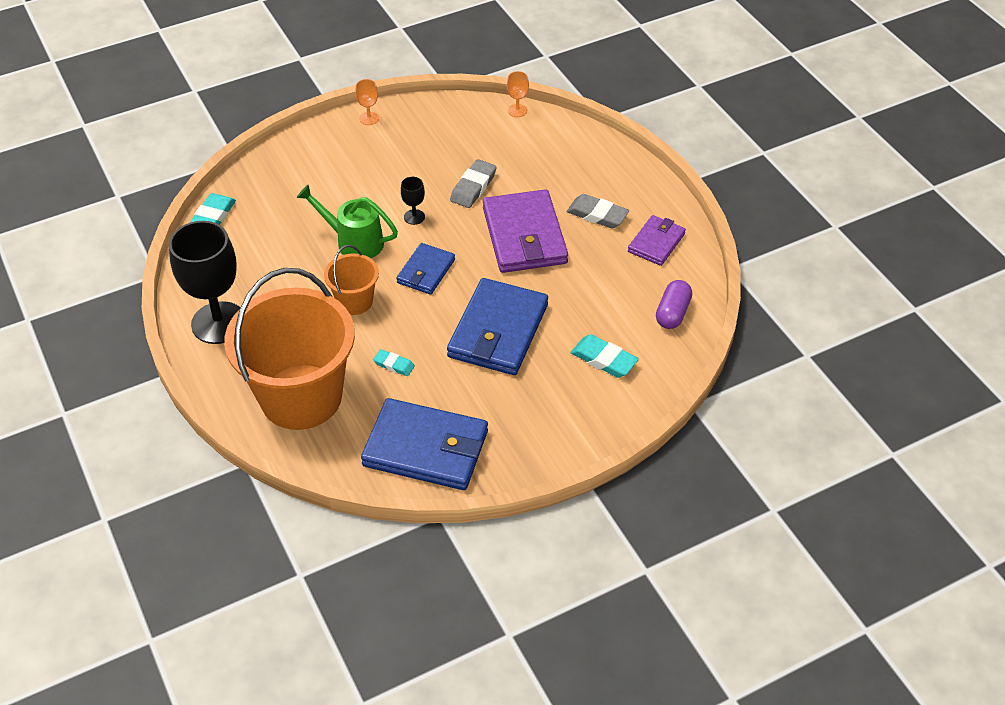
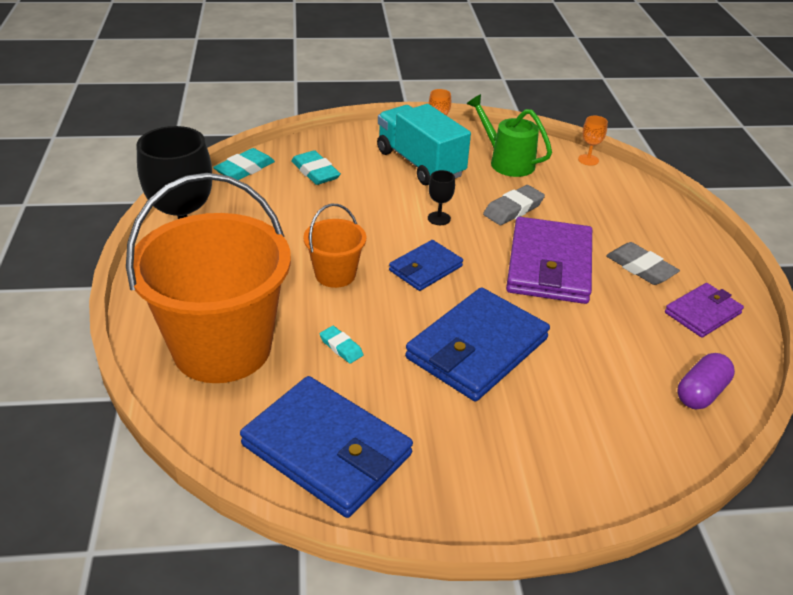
camera: 20 degrees right, 10 degrees down
green watering can [297,185,398,258] -> green watering can moved to [467,94,552,177]
turquoise eraser [571,335,639,378] -> turquoise eraser moved to [291,150,341,185]
none -> turquoise truck [377,104,471,185]

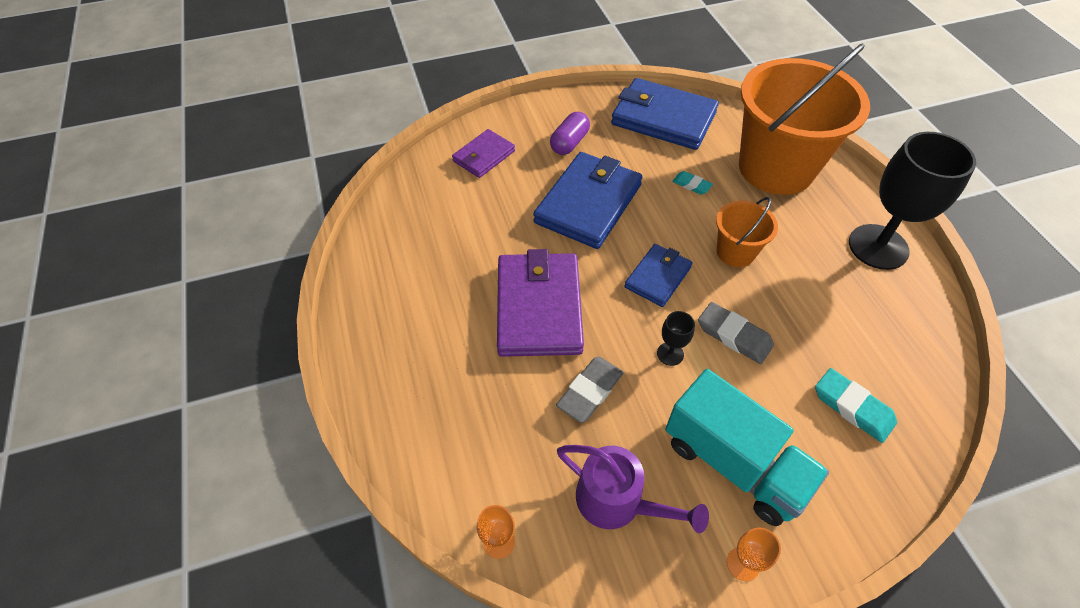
camera: 170 degrees right, 15 degrees up
turquoise eraser [213,148,275,180] -> none
green watering can [467,94,552,177] -> purple watering can [557,445,709,533]
grey eraser [606,242,680,285] -> grey eraser moved to [698,302,774,364]
purple wallet [665,283,744,338] -> purple wallet moved to [452,129,515,178]
purple capsule [678,353,735,409] -> purple capsule moved to [550,112,590,155]

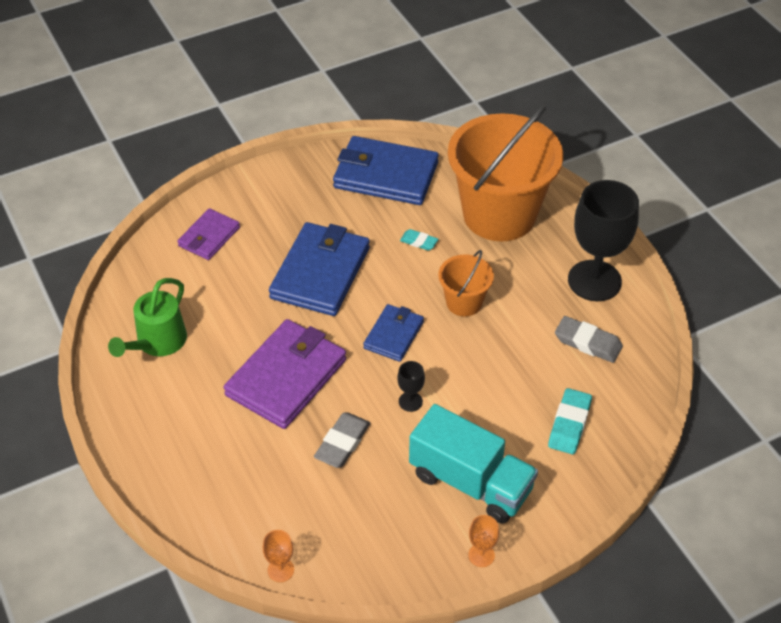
camera: 10 degrees left, 5 degrees down
purple wallet [497,249,584,357] -> purple wallet turned 45 degrees clockwise [224,319,346,429]
purple capsule [550,112,590,155] -> none
purple watering can [557,445,709,533] -> none
grey eraser [698,302,774,364] -> grey eraser moved to [555,316,623,363]
turquoise eraser [815,368,897,443] -> turquoise eraser turned 75 degrees clockwise [548,388,592,454]
none -> green watering can [108,278,187,357]

